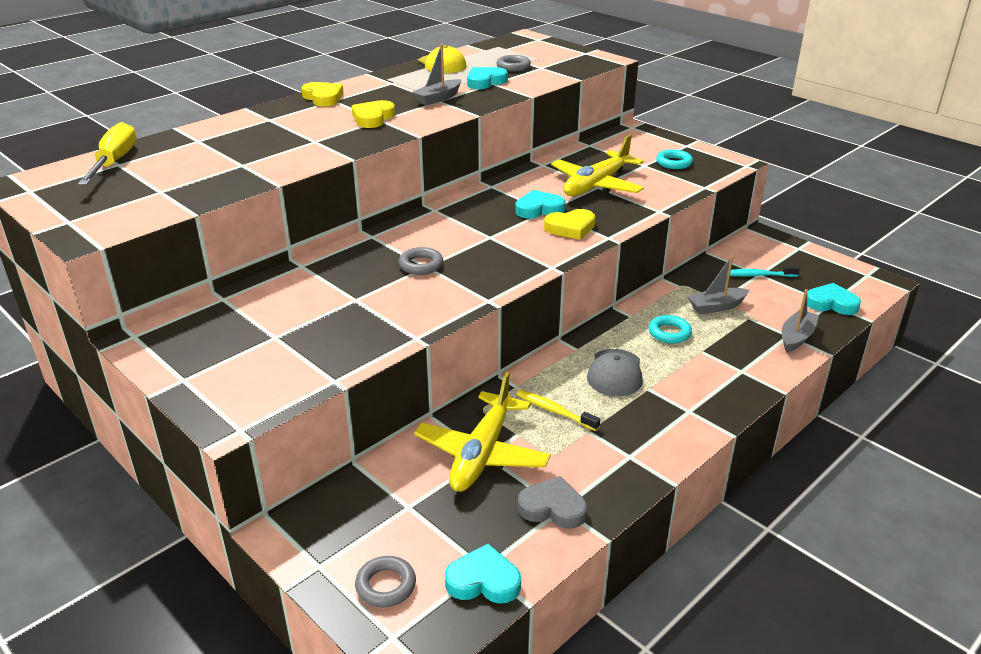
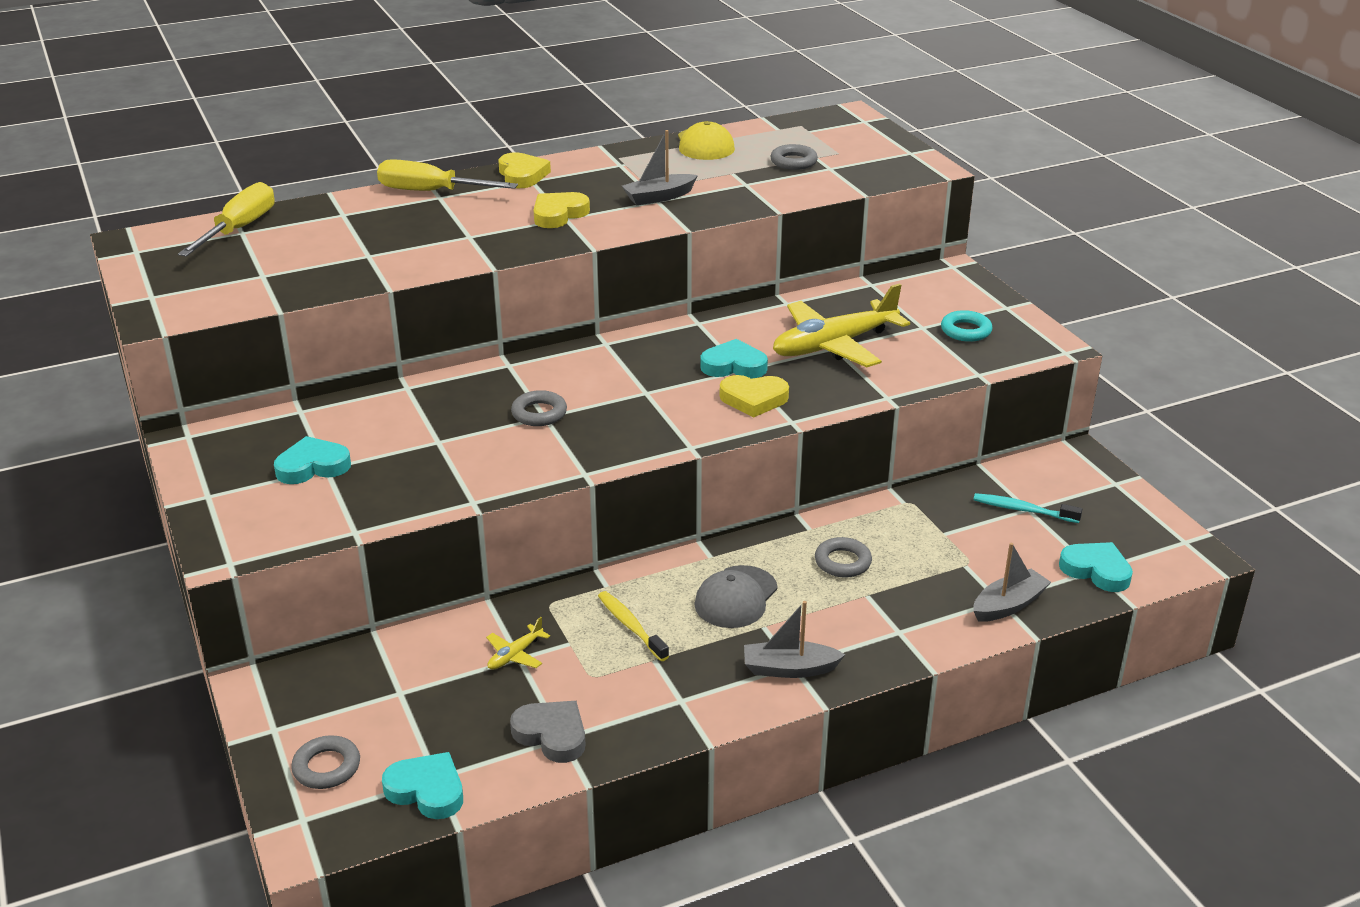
camera: 20 degrees right, 0 degrees up
yellow plane [414,372,551,492] -> yellow plane [486,617,550,670], size x0.42
turquoise heart [467,67,508,89] -> turquoise heart moved to [274,436,351,484]
turquoise ring [649,315,692,343] -> grey ring [815,537,872,578]
grey boat [688,256,749,314] -> grey boat moved to [744,601,845,678]
none -> yellow screwdriver [377,159,518,191]

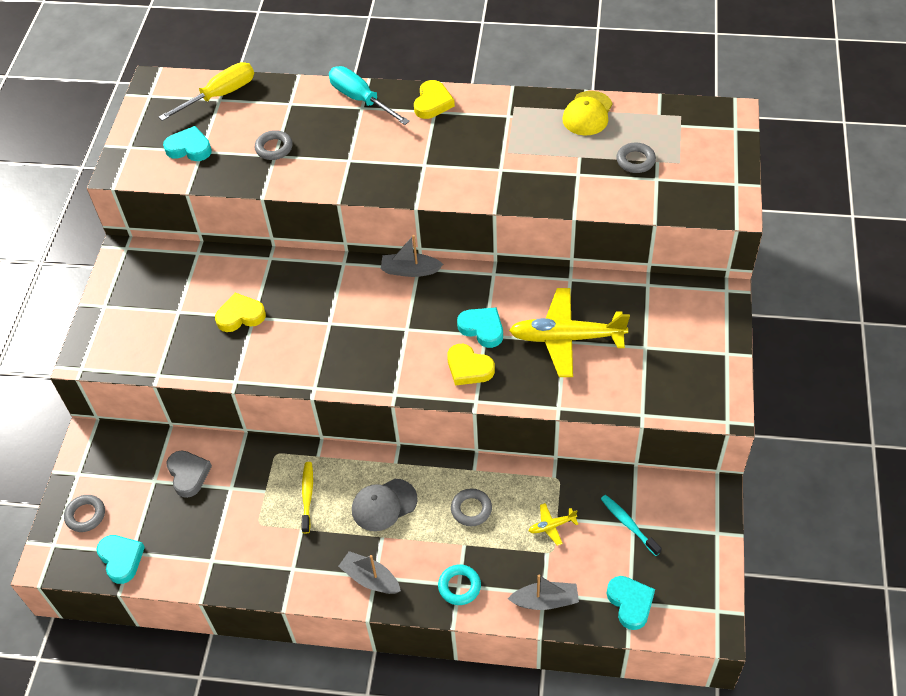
camera: 35 degrees right, 20 degrees up
turquoise heart [274,436,351,484] -> turquoise heart moved to [163,126,212,161]
yellow screwdriver [377,159,518,191] -> turquoise screwdriver [329,66,410,125]
yellow plane [486,617,550,670] -> yellow plane moved to [529,503,578,546]
grey heart [510,701,585,763] -> grey heart moved to [167,450,212,498]
grey ring [511,390,567,426] -> grey ring moved to [255,130,293,160]
yellow heart [534,192,590,228] -> yellow heart moved to [215,293,266,332]
grey boat [622,130,698,205] -> grey boat moved to [381,235,443,277]
turquoise ring [941,310,993,342] -> turquoise ring moved to [438,564,481,605]

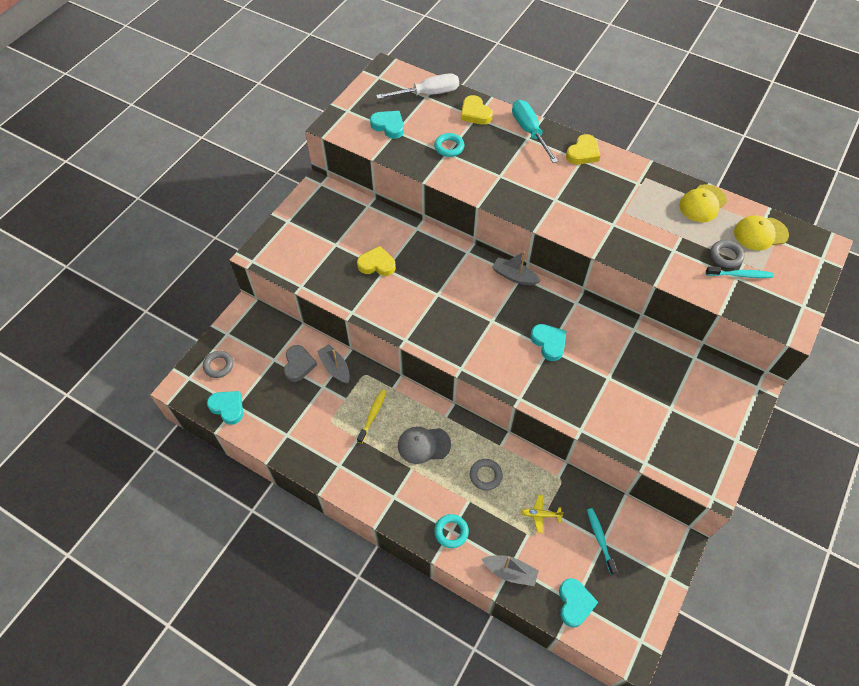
camera: 20 degrees right, 5 degrees up
turquoise heart [96,535,145,584] -> turquoise heart turned 45 degrees counterclockwise [207,391,243,425]
yellow screwdriver [159,62,254,121] -> white screwdriver [376,73,459,99]
grey ring [255,130,293,160] -> turquoise ring [434,133,464,157]
grey boat [338,551,401,594] -> grey boat moved to [317,344,350,384]
yellow heart [447,344,495,385] -> yellow heart moved to [461,95,493,125]
yellow plane [509,288,630,377] -> none
none -> turquoise toothbrush [706,266,773,278]
none -> yellow cap [734,215,789,251]

